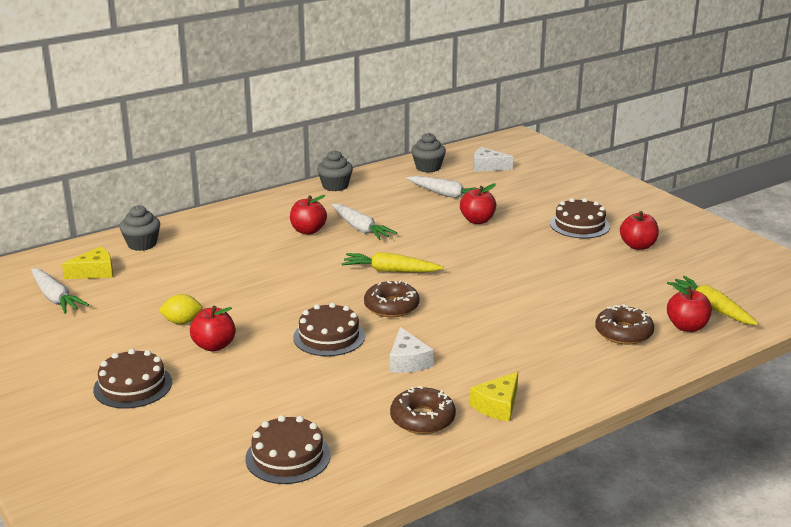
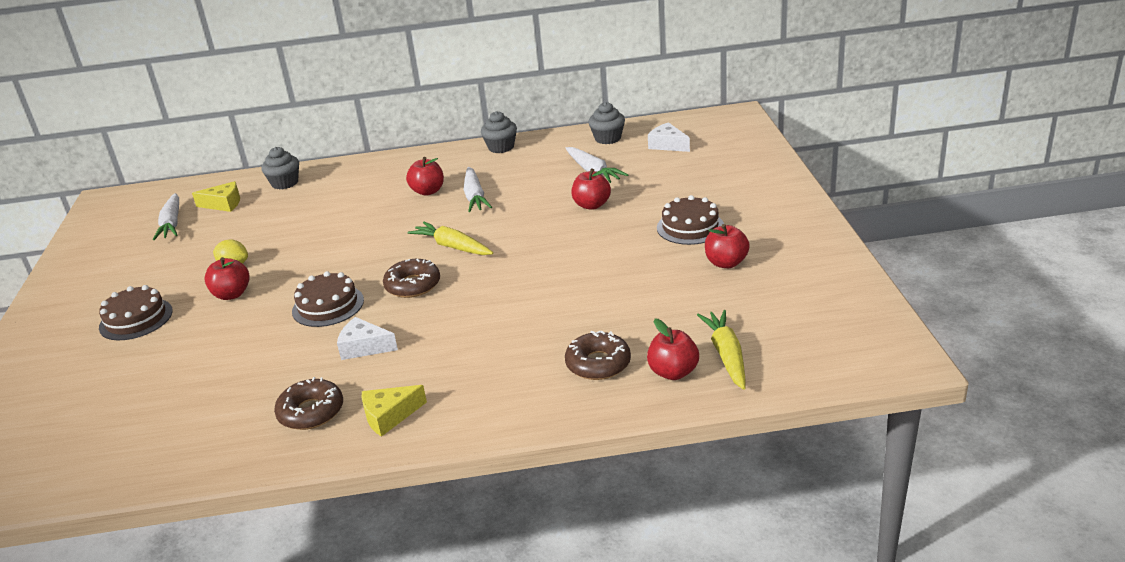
camera: 30 degrees right, 5 degrees up
brown cake [245,415,331,484] -> none
white cheese [390,327,433,373] -> white cheese turned 90 degrees clockwise [337,317,398,360]

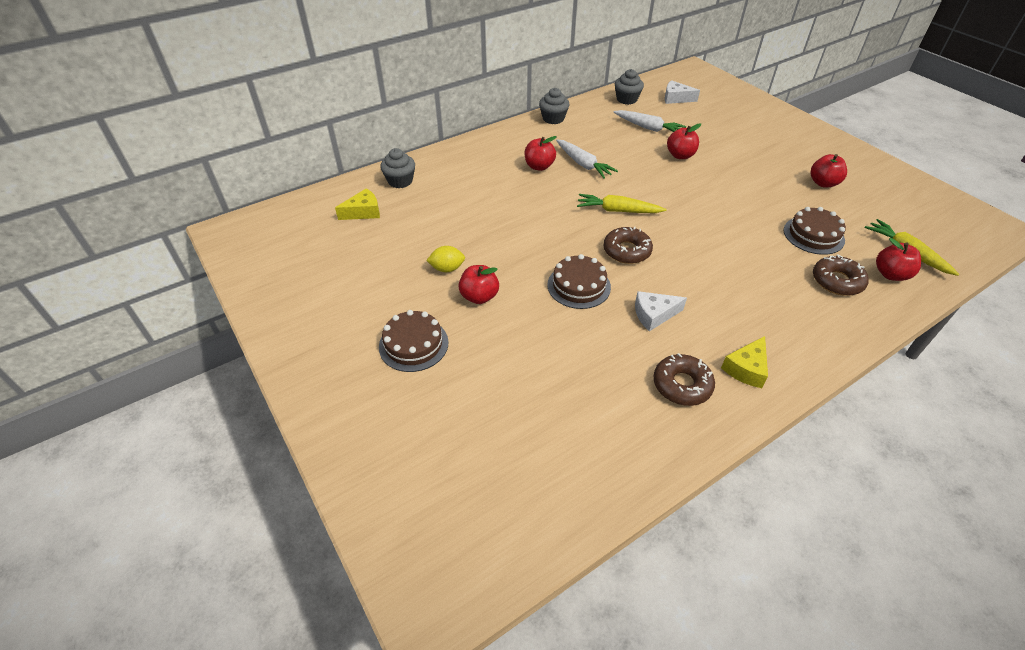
camera: 30 degrees left, 15 degrees up
white carrot [153,193,179,240] -> none
brown cake [657,195,724,245] -> brown cake moved to [784,207,846,255]

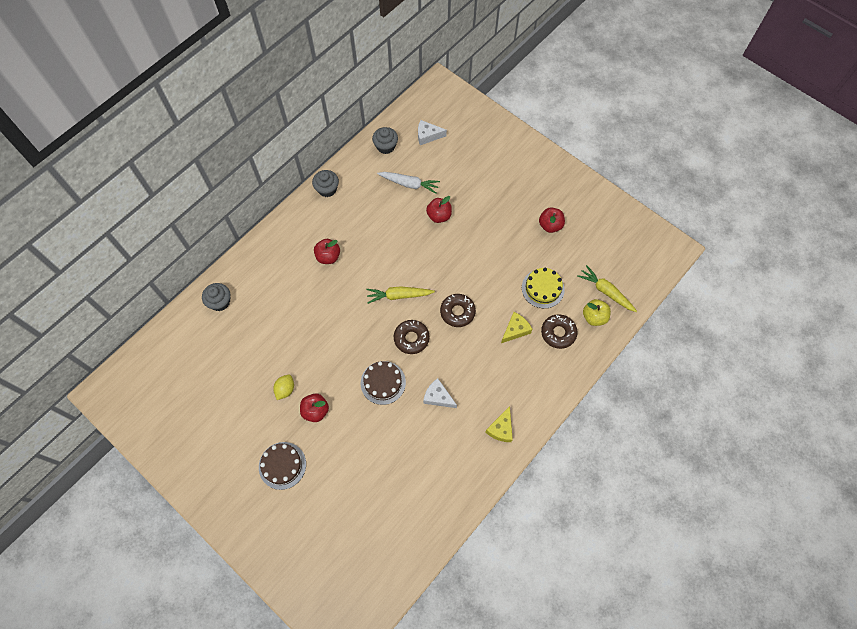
camera: 15 degrees left, 20 degrees up
yellow cheese [335,188,380,220] -> yellow cheese moved to [501,312,533,343]
yellow lemon [426,246,465,272] -> yellow lemon turned 45 degrees counterclockwise [273,375,294,400]
white carrot [556,139,618,179] -> none
white cheese [635,291,687,331] -> white cheese turned 60 degrees clockwise [423,378,457,408]
brown donut [653,353,715,406] -> brown donut moved to [440,294,476,327]
brown cake [784,207,846,255] -> yellow cake [522,268,565,308]
red apple [876,238,921,281] -> yellow apple [583,299,611,326]

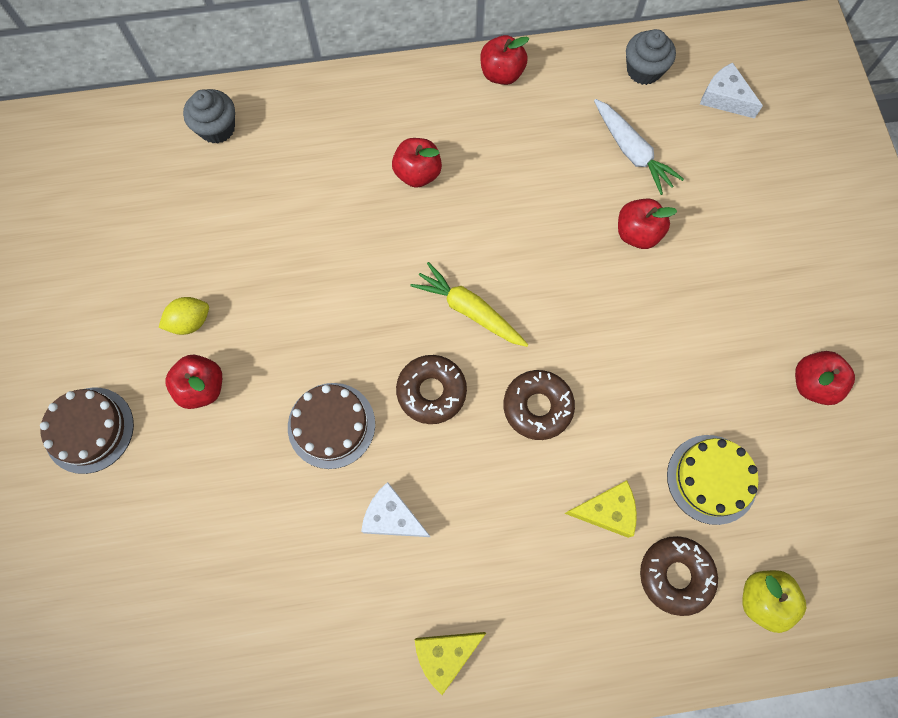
camera: 40 degrees right, 5 degrees up
grey cupcake [312,170,339,197] -> red apple [480,35,529,85]
white cheese [423,378,457,408] -> white cheese turned 45 degrees counterclockwise [361,482,430,537]
yellow carrot [577,265,637,312] -> none

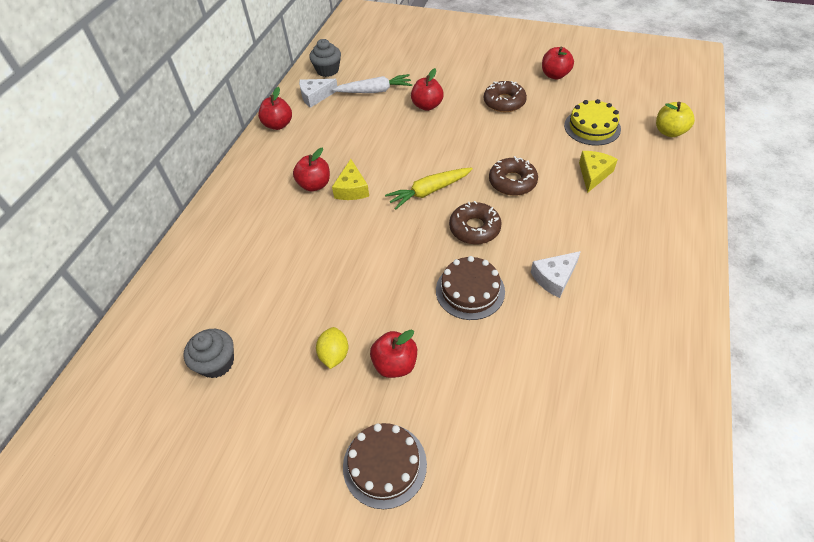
camera: 60 degrees left, 20 degrees down
grey cupcake [183,89,235,144] -> grey cupcake moved to [184,329,234,378]
yellow cheese [415,632,486,695] -> yellow cheese moved to [332,159,369,200]
brown donut [640,536,718,616] -> brown donut moved to [484,81,527,112]
white cheese [700,63,763,119] -> white cheese moved to [299,79,337,108]

